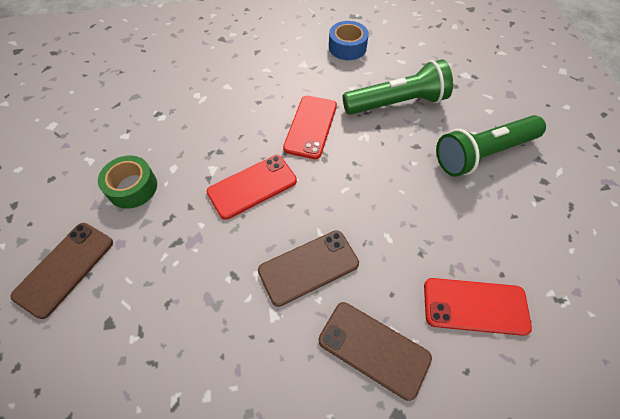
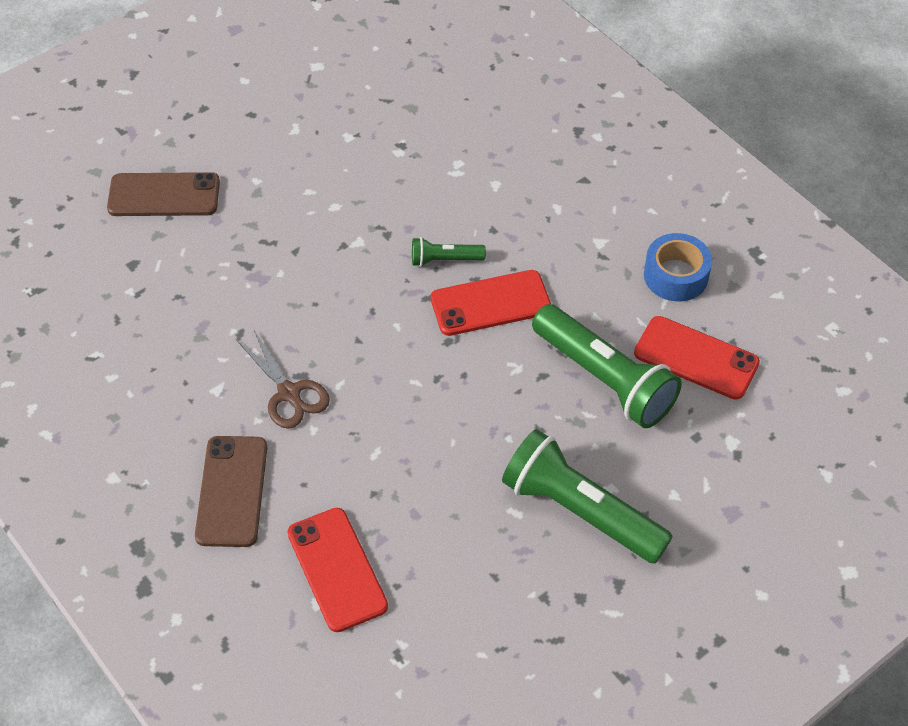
camera: 60 degrees right, 5 degrees down
green tape [98,156,157,209] -> none
red phone [207,155,297,220] -> red phone moved to [634,316,760,400]
brown phone [258,231,359,307] -> brown scissors [237,331,330,429]
none -> green flashlight [412,237,486,267]

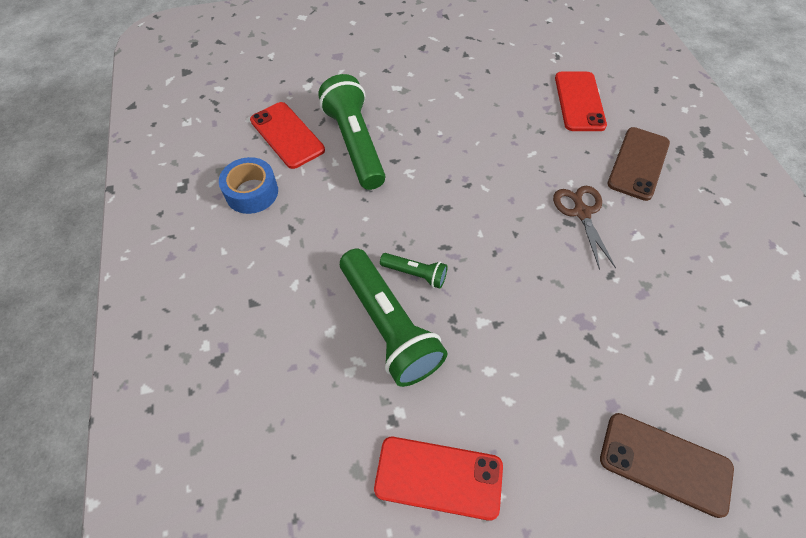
camera: 155 degrees left, 5 degrees up
red phone [431,270,551,336] -> red phone moved to [374,437,503,521]
green flashlight [502,429,673,564] -> green flashlight moved to [340,248,447,387]

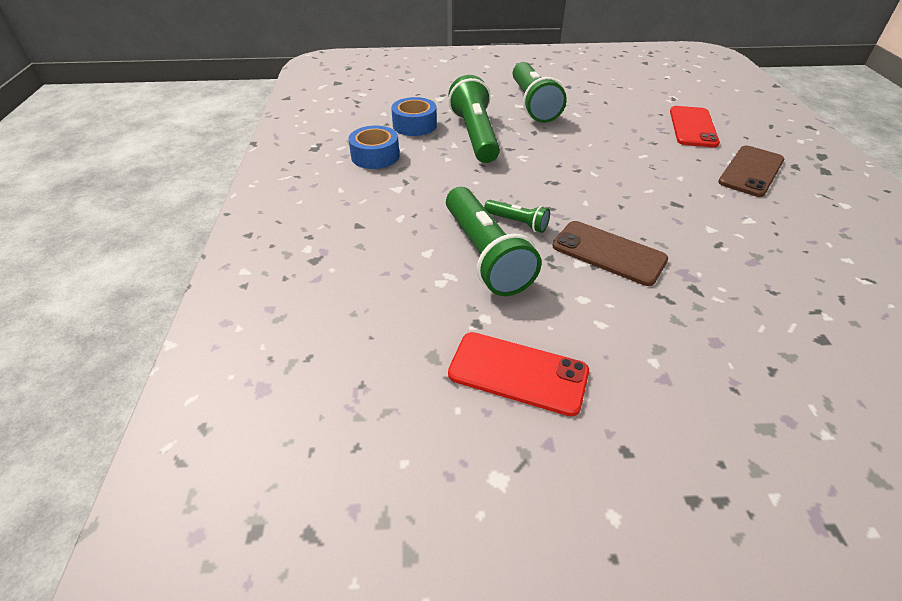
camera: 10 degrees right, 15 degrees down
red phone [250,102,325,169] -> blue tape [391,97,437,136]
brown scissors [553,186,616,270] -> none
brown phone [600,413,734,518] -> brown phone moved to [552,221,668,286]
none -> green flashlight [513,62,567,123]

